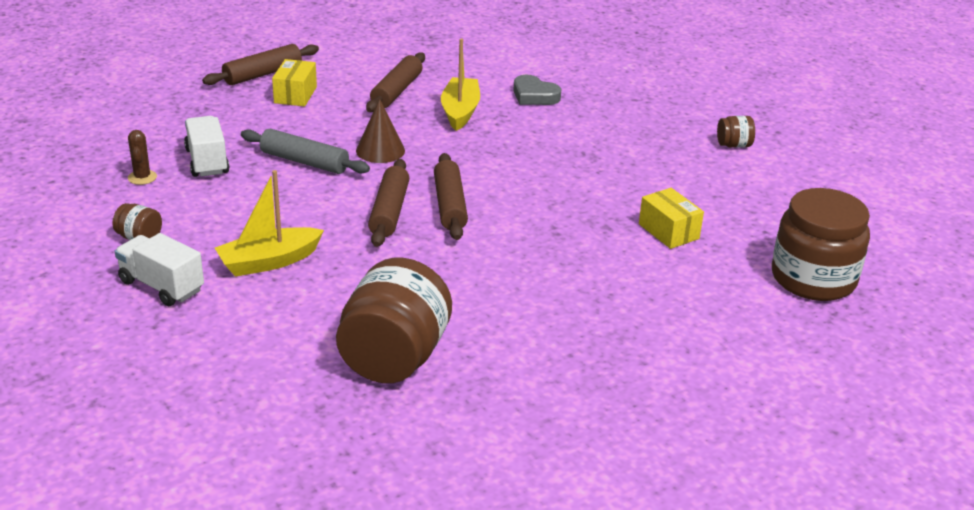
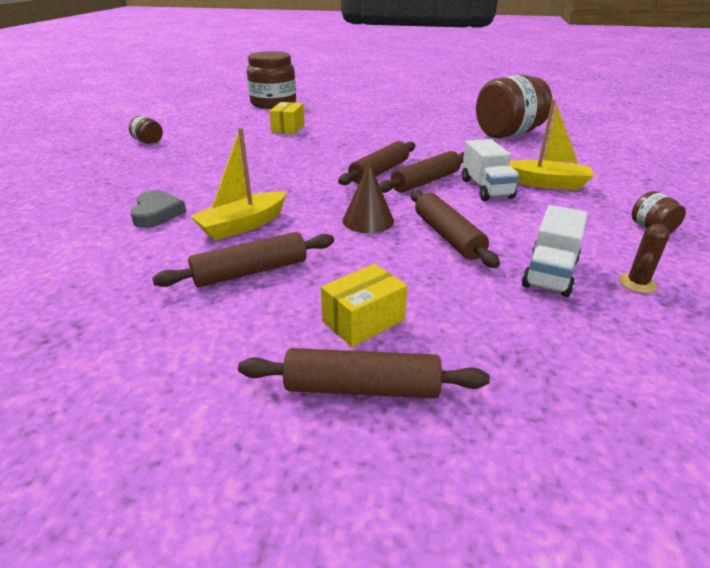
camera: 135 degrees left, 0 degrees up
white truck [115,233,204,306] -> white truck moved to [462,139,520,201]
grey rolling pin [241,128,370,174] -> brown rolling pin [410,190,500,268]

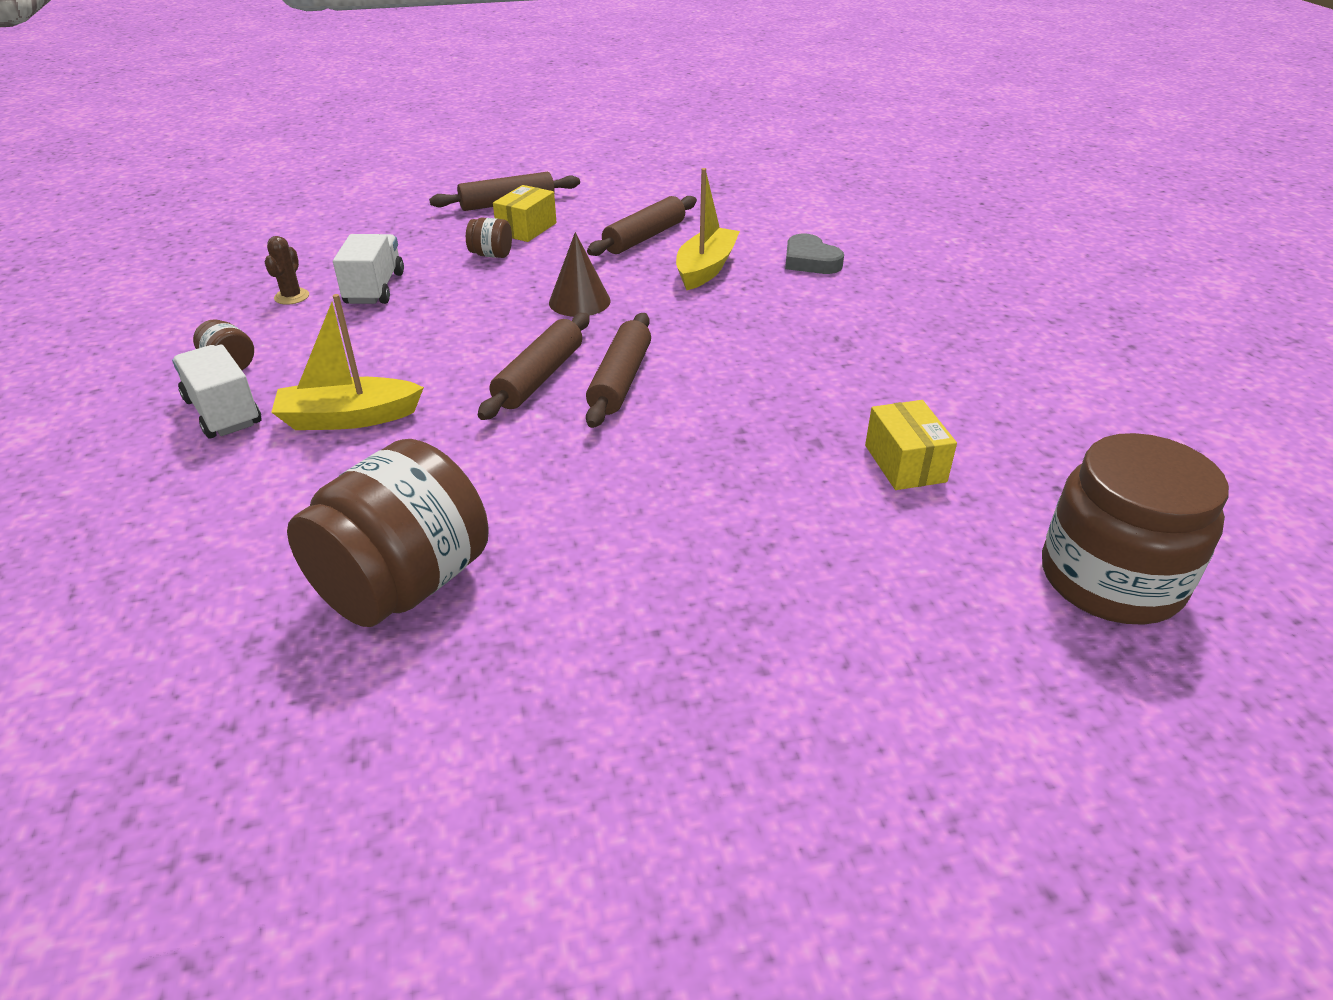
camera: 155 degrees right, 5 degrees up
brown jar [129,116,163,144] -> brown jar moved to [466,218,512,258]
brown rolling pin [410,190,500,268] -> none
white truck [462,139,520,201] -> white truck moved to [172,345,261,439]

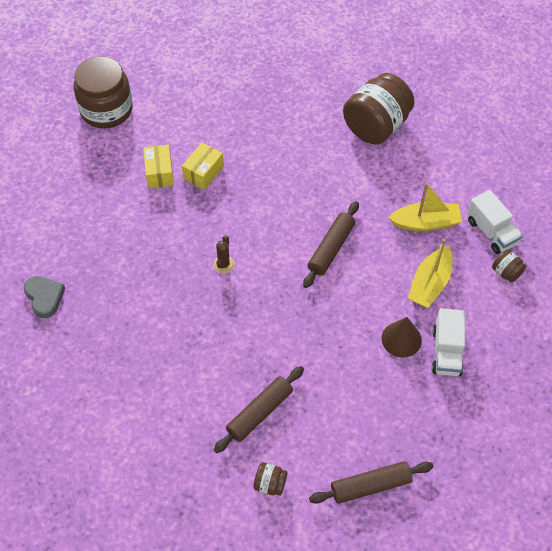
camera: 175 degrees left, 20 degrees up
brown cactus [265,236,309,305] -> brown cactus moved to [213,235,235,274]
brown jar [466,218,512,258] -> brown jar moved to [253,462,288,496]
yellow box [493,185,557,242] -> yellow box moved to [182,142,224,190]
brown cone [549,232,611,317] -> brown cone moved to [382,317,422,358]
brown rolling pin [586,313,651,428] -> none
yellow boat [676,168,740,290] -> yellow boat moved to [408,239,453,308]
grey heart [785,234,844,274] -> grey heart moved to [24,276,65,318]

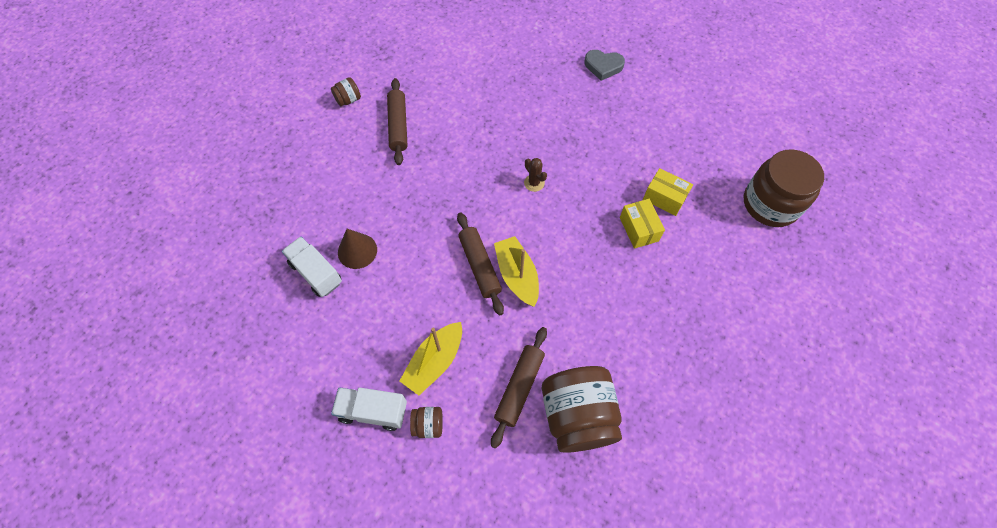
camera: 130 degrees right, 5 degrees up
brown rolling pin [309,461,433,504] -> brown rolling pin moved to [491,327,547,448]
yellow boat [408,239,453,308] -> yellow boat moved to [494,236,539,307]
brown jar [492,249,526,283] -> brown jar moved to [410,407,443,438]

